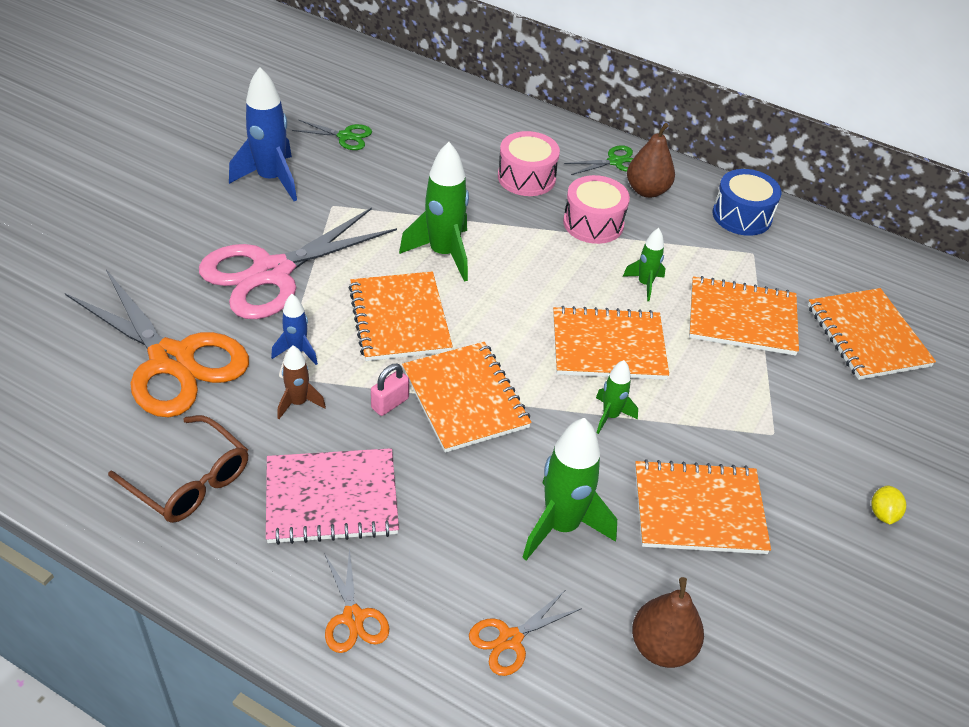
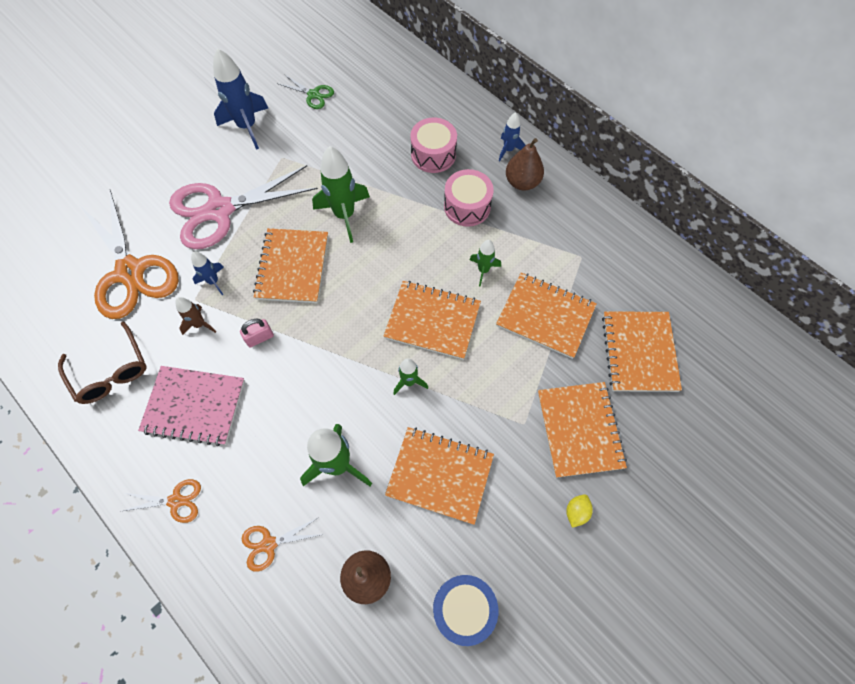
camera: 20 degrees right, 20 degrees up
orange scissors [324,547,389,653] -> orange scissors turned 90 degrees counterclockwise [123,479,201,523]
orange notebook [402,342,532,453] -> orange notebook moved to [538,382,627,478]
green scissors [564,145,633,175] -> blue rocket [499,112,525,161]
blue drum [713,169,782,236] -> blue drum moved to [433,575,498,646]

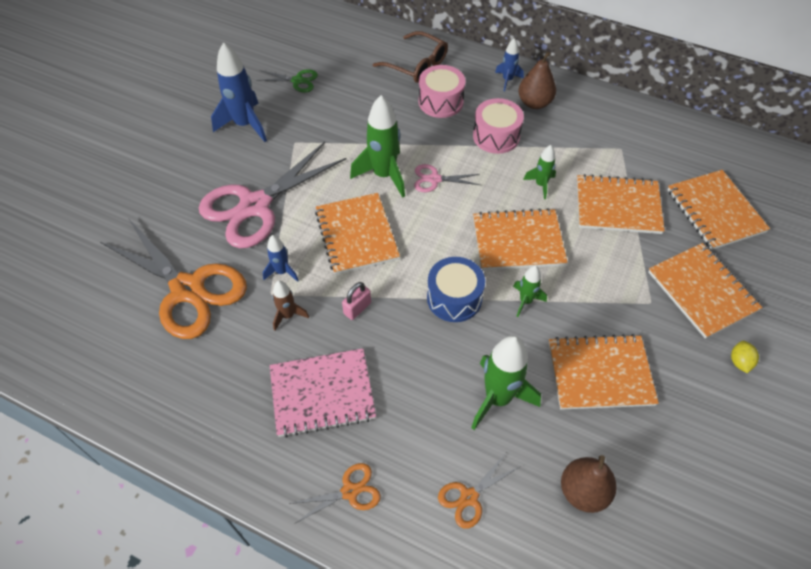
camera: 20 degrees left, 10 degrees down
brown glasses [58,321,147,404] -> brown glasses moved to [373,31,448,83]
blue drum [433,575,498,646] -> blue drum moved to [427,257,485,322]
none -> pink scissors [414,164,480,192]

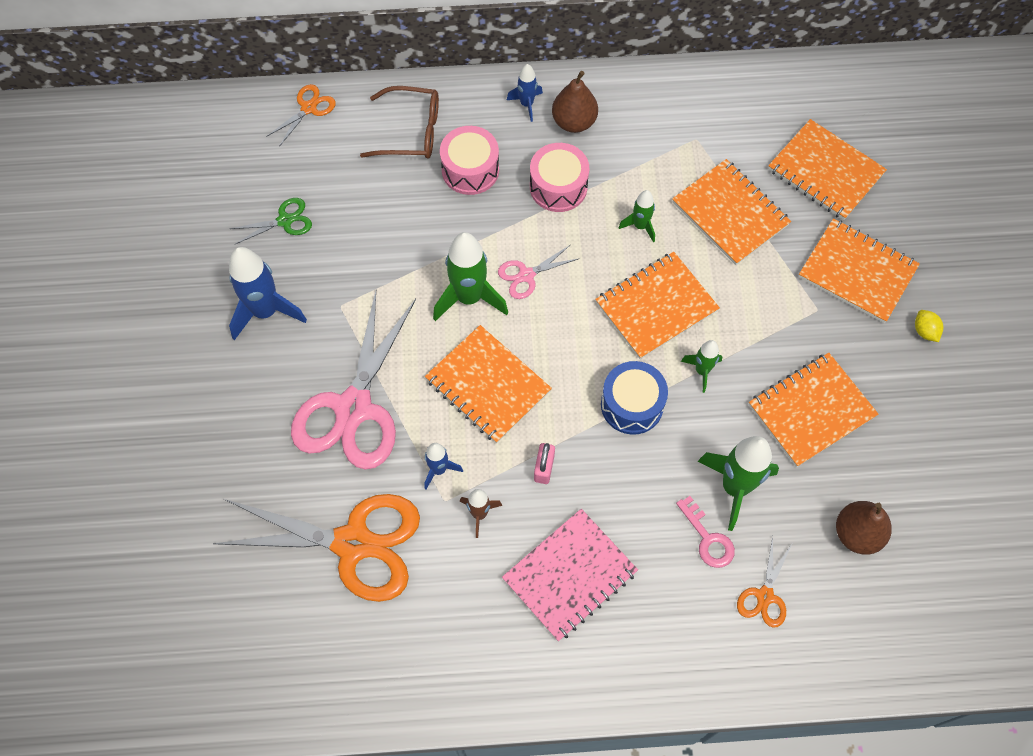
camera: 30 degrees left, 10 degrees up
orange scissors [289,463,381,523] -> orange scissors moved to [266,84,336,147]
orange notebook [577,174,665,234] -> orange notebook turned 75 degrees clockwise [672,159,791,265]
none -> pink key [676,496,735,568]

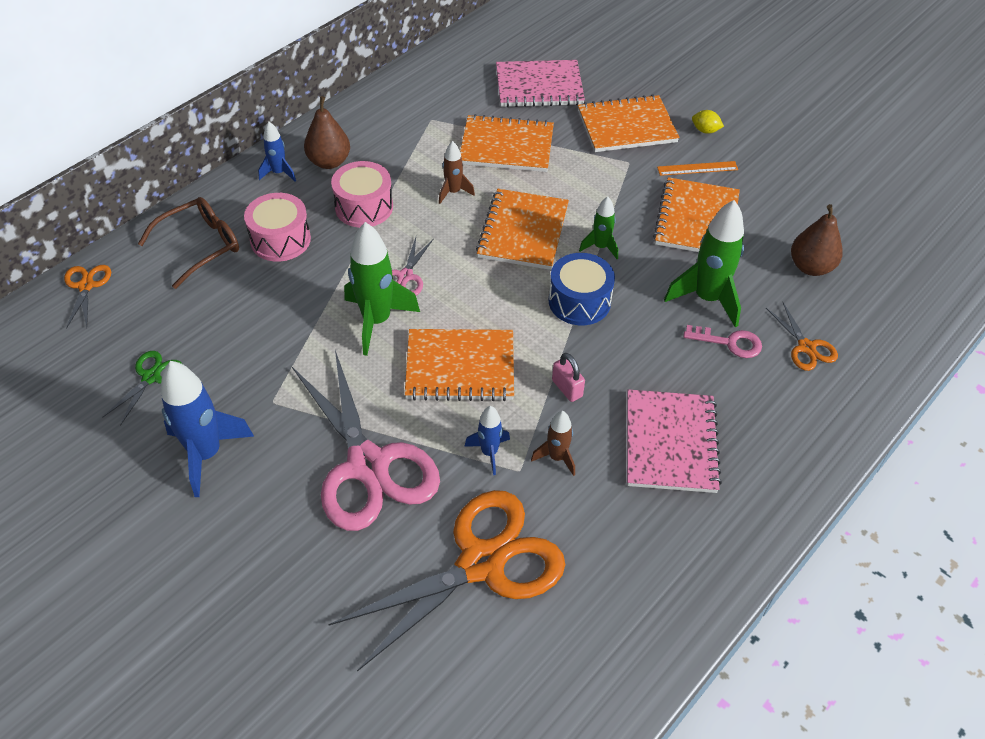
camera: 45 degrees left, 15 degrees down
green rocket [618,190,655,243] -> brown rocket [439,141,475,204]
orange notebook [768,119,887,220] -> pink notebook [496,60,585,107]
none -> orange ruler [657,161,738,176]

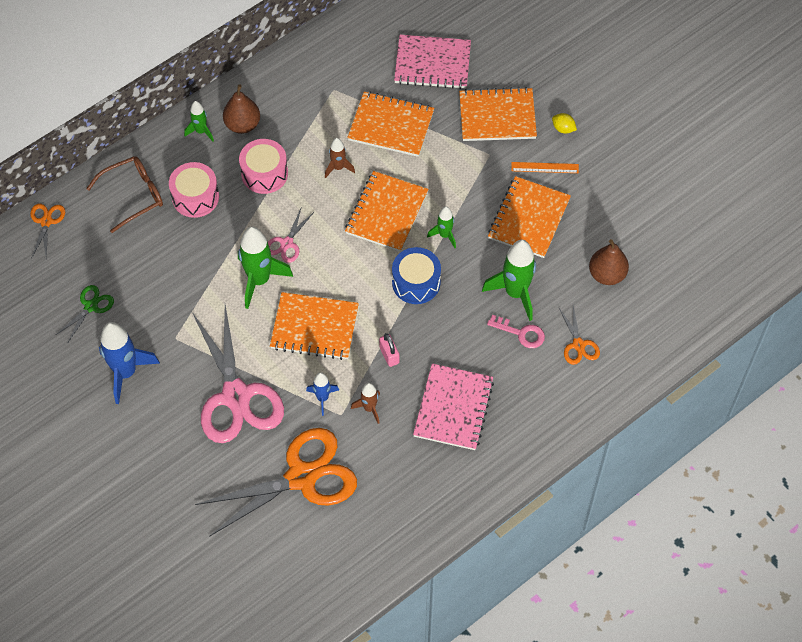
camera: 10 degrees right, 10 degrees up
blue rocket [258,122,296,181] -> green rocket [184,101,214,141]

